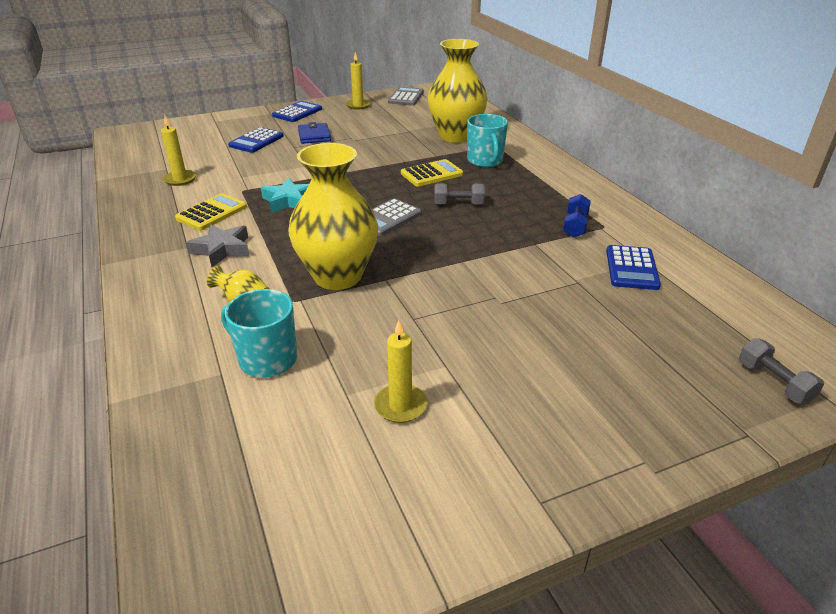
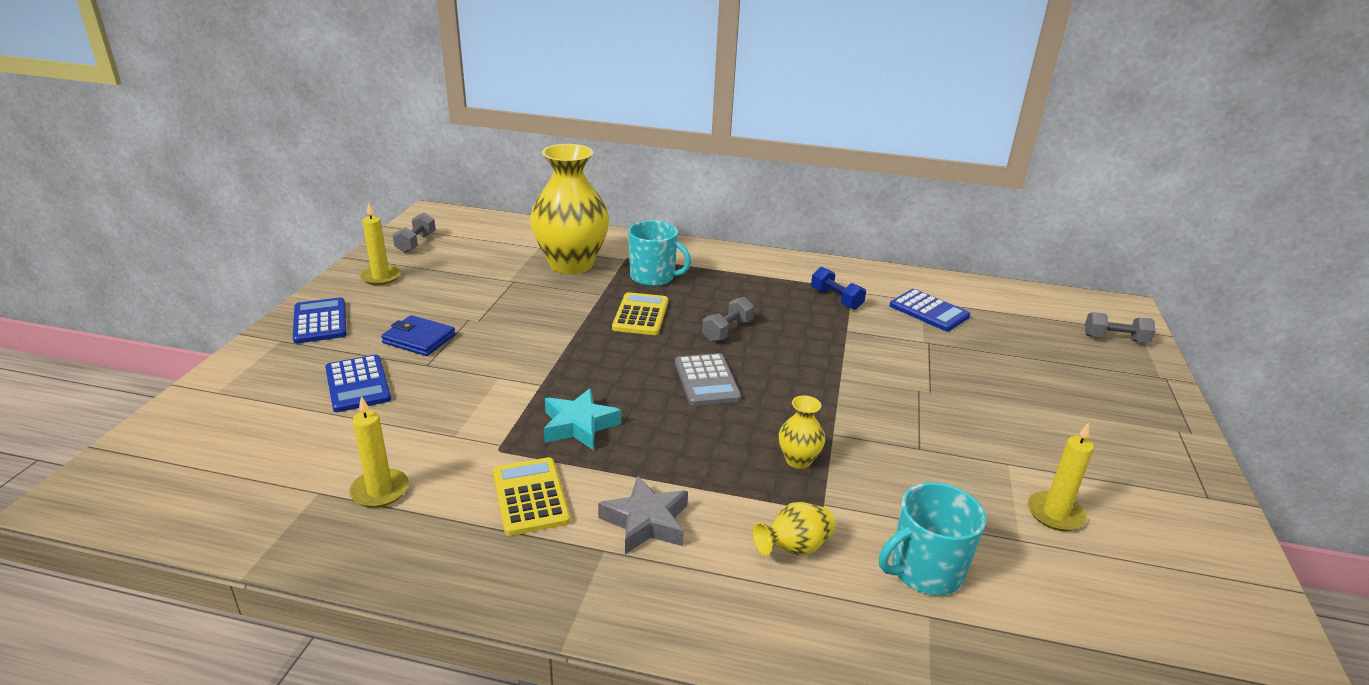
camera: 55 degrees left, 5 degrees down
yellow vase [288,143,378,290] -> yellow vase [779,395,825,469], size x0.42
grey calculator [388,87,424,105] -> grey dumbbell [393,213,436,253]

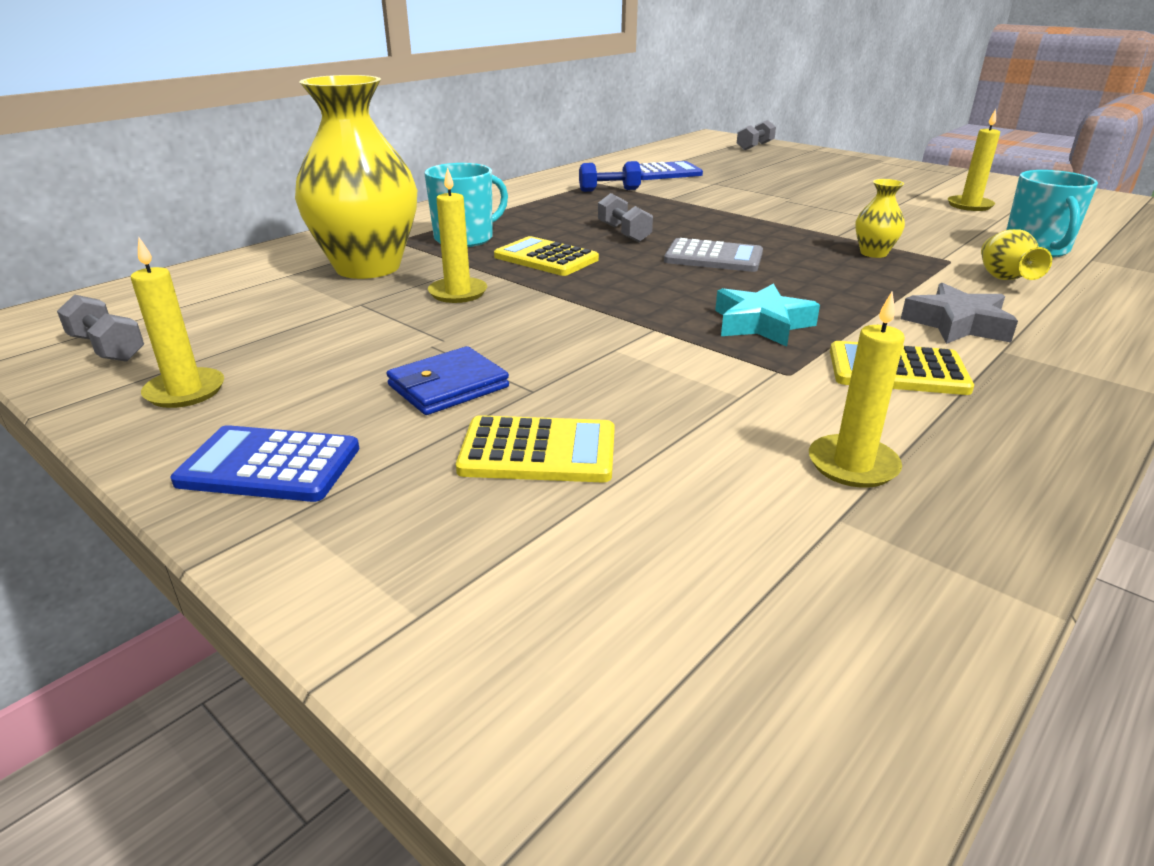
camera: 60 degrees left, 0 degrees up
blue calculator [325,355,391,412] -> yellow calculator [456,415,615,482]
none -> yellow candle [428,167,487,303]

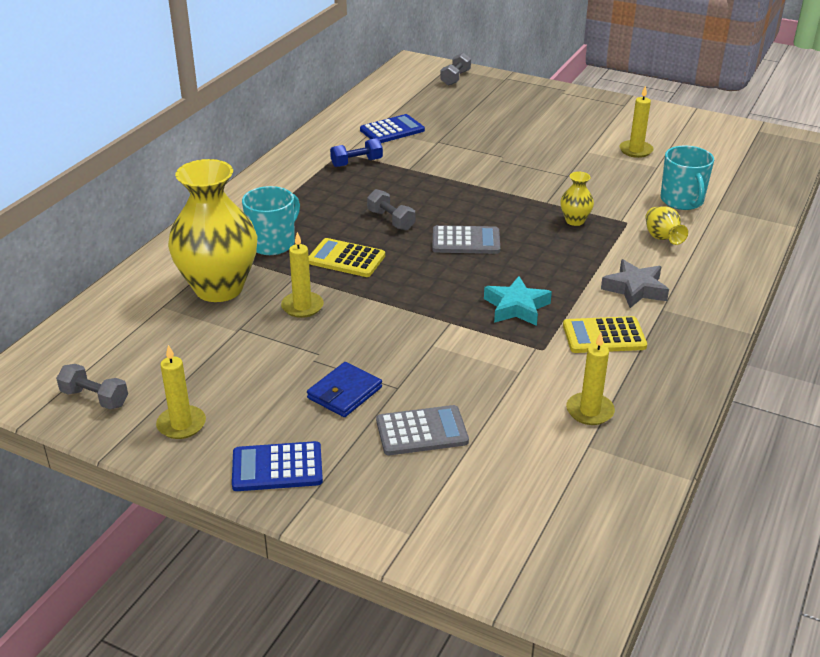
camera: 15 degrees left, 5 degrees up
yellow calculator [456,415,615,482] -> grey calculator [376,405,469,455]

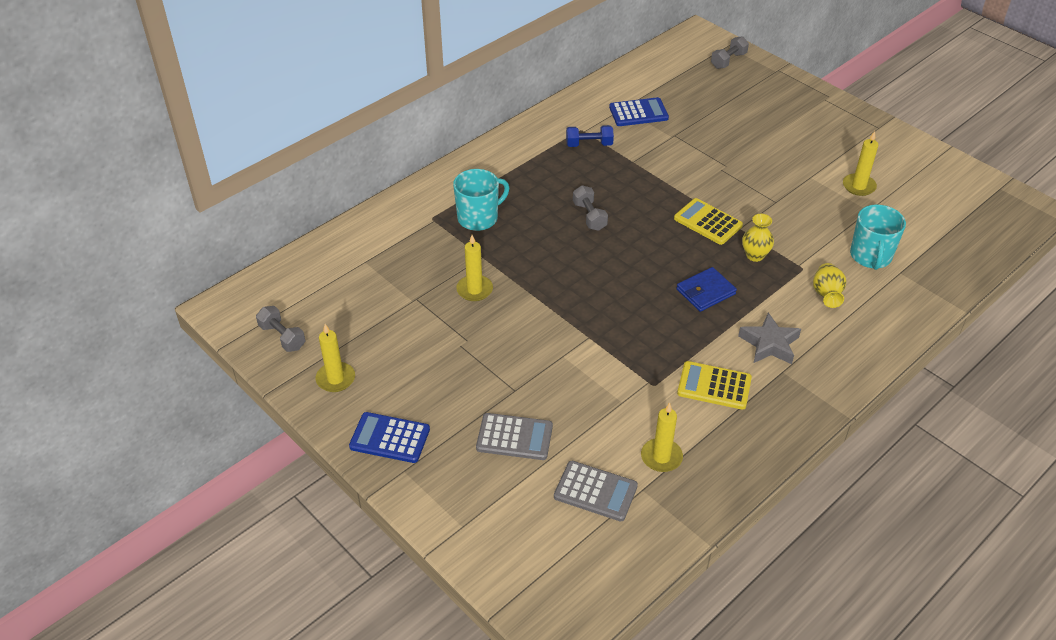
camera: 20 degrees right, 10 degrees up
yellow vase [168,159,258,302] -> none
blue wallet [307,362,382,417] -> blue wallet moved to [676,267,737,312]
yellow calculator [309,238,385,277] -> yellow calculator moved to [674,198,743,245]
grey calculator [432,225,500,254] -> grey calculator moved to [554,461,638,521]
turquoise star [484,276,552,326] -> none

